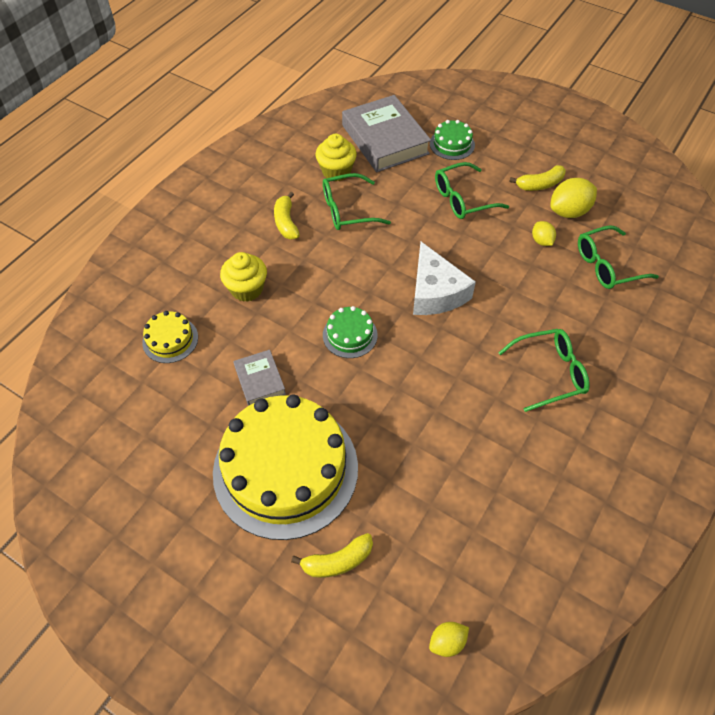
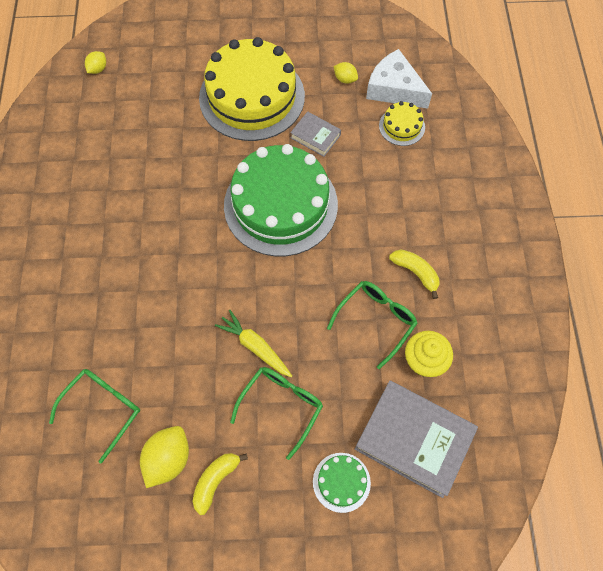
camera: 145 degrees right, 10 degrees up
yellow cupcake [220,252,267,302] -> none
yellow banana [291,533,373,578] -> none
green cake [323,306,378,358] -> green cake [224,144,338,256], size x2.34
white cheese [413,242,476,315] -> white cheese moved to [366,49,432,108]
green glasses [498,329,590,412] -> none
yellow lemon [532,221,556,246] -> yellow lemon moved to [334,62,358,84]
none -> yellow carrot [215,310,292,377]

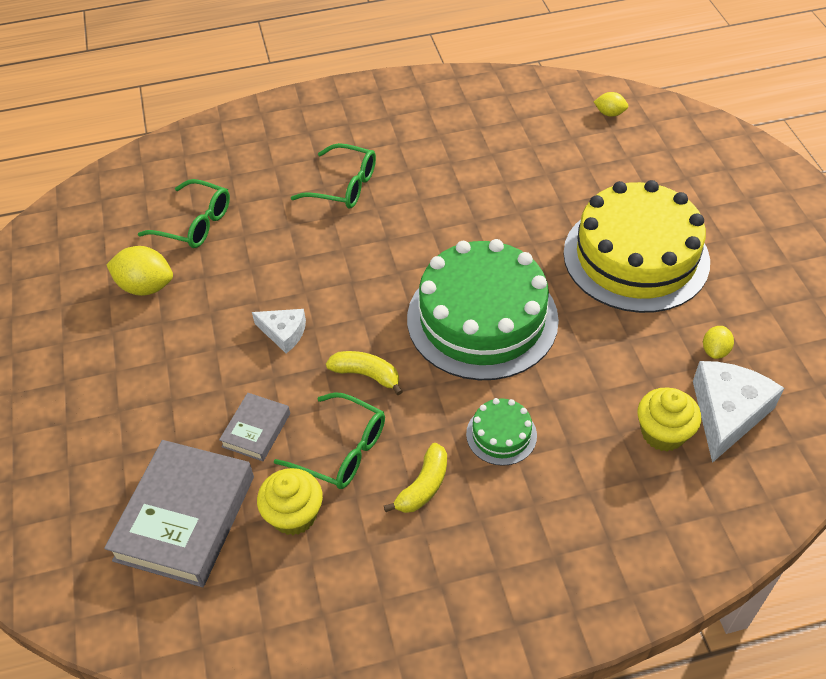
camera: 80 degrees right, 15 degrees down
yellow banana [192,453,248,515] -> yellow banana moved to [326,351,403,395]
yellow carrot [215,310,292,377] -> white cheese [252,309,306,353]
green glasses [230,367,323,460] -> green glasses moved to [291,143,376,208]
grey book [290,111,341,157] -> grey book moved to [219,393,290,461]
green cake [313,453,371,513] -> green cake moved to [466,398,537,466]
yellow cake [379,101,425,146] -> yellow cupcake [637,387,701,451]

